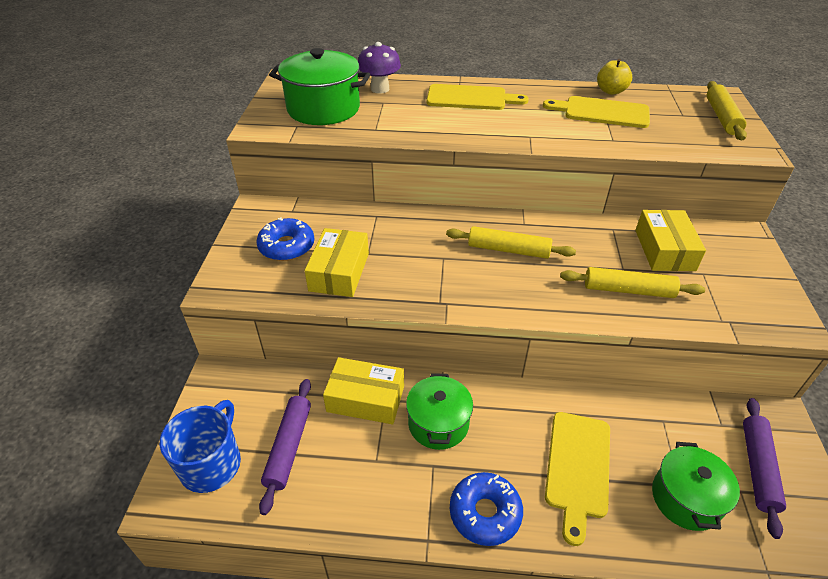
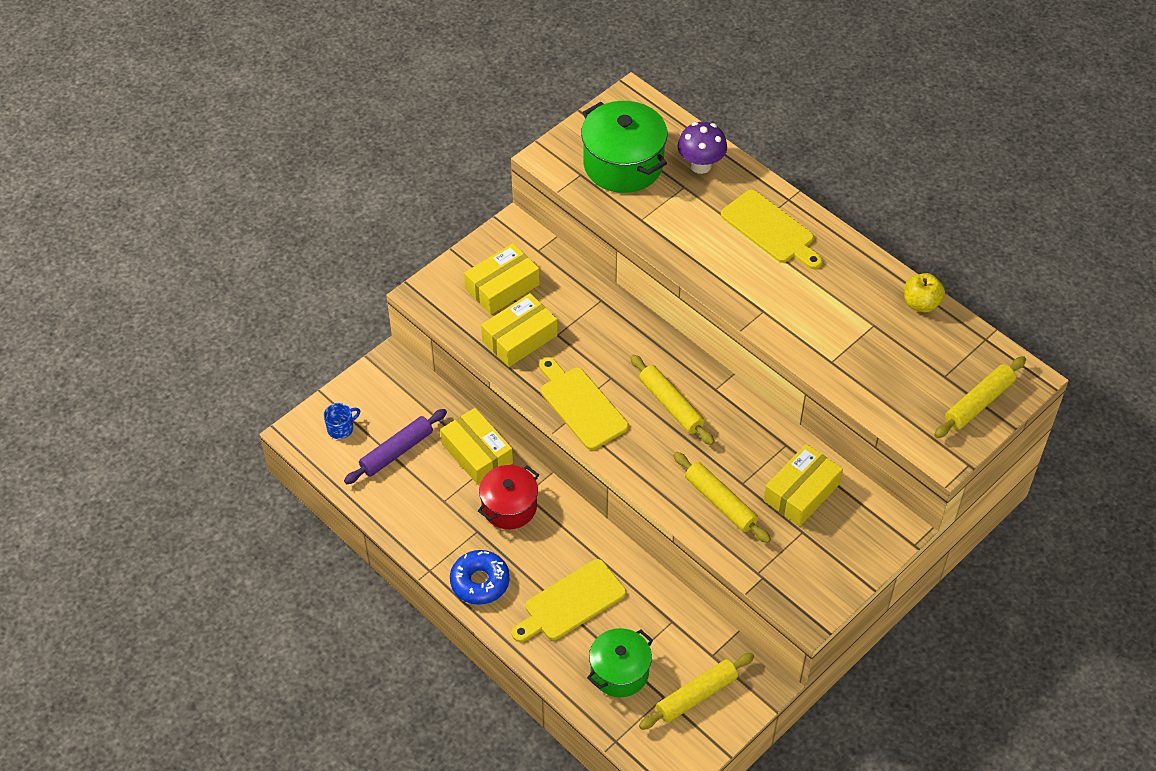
camera: 40 degrees right, 10 degrees up
blue mug [160,400,241,493] -> blue mug [324,403,360,439], size x0.53
blue donut [256,217,315,261] -> yellow box [464,243,540,315]
green pot [406,373,473,450] -> red pot [478,465,539,529]
yellow cutting board [543,96,650,128] -> yellow cutting board moved to [539,357,629,450]
purple rolling pin [743,398,786,539] -> yellow rolling pin [639,653,754,730]

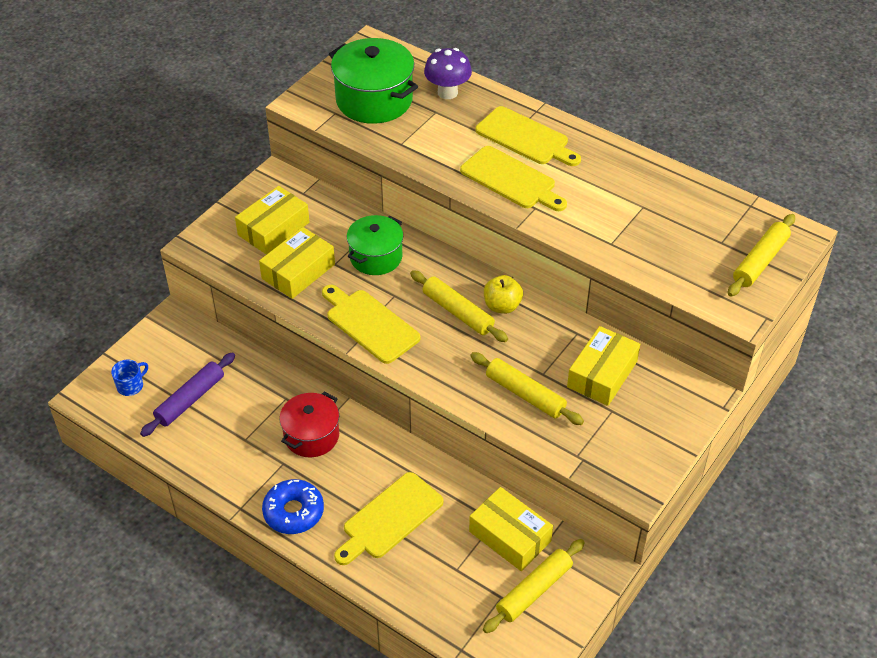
camera: 10 degrees left, 5 degrees down
yellow box [440,408,513,485] -> yellow box moved to [469,487,553,571]
green pot [587,628,653,697] -> green pot moved to [347,215,403,275]
yellow apple [904,273,945,312] -> yellow apple moved to [484,275,523,314]
none -> yellow cutting board [460,146,567,211]

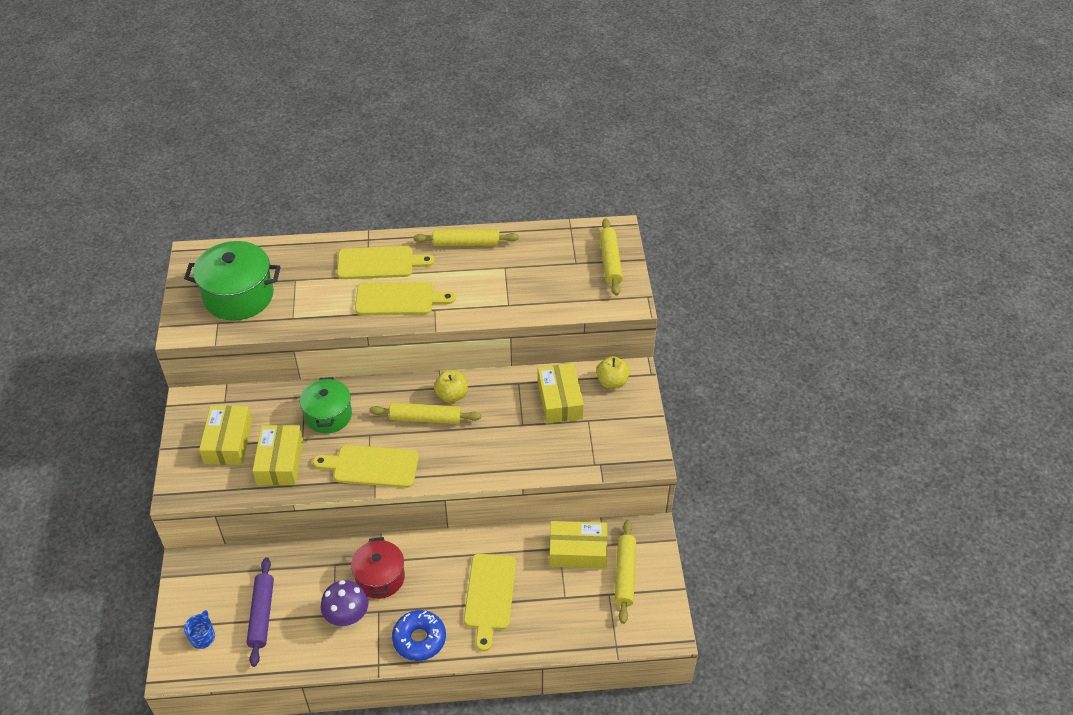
camera: 40 degrees left, 0 degrees up
purple mushroom [424,48,472,99] -> purple mushroom moved to [321,580,369,627]
yellow rolling pin [470,352,584,425] -> yellow rolling pin moved to [414,229,519,246]
none -> yellow apple [596,356,630,389]

